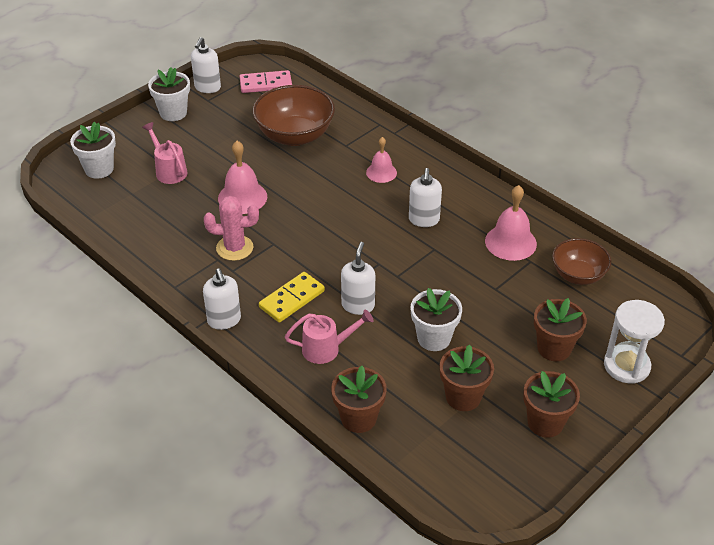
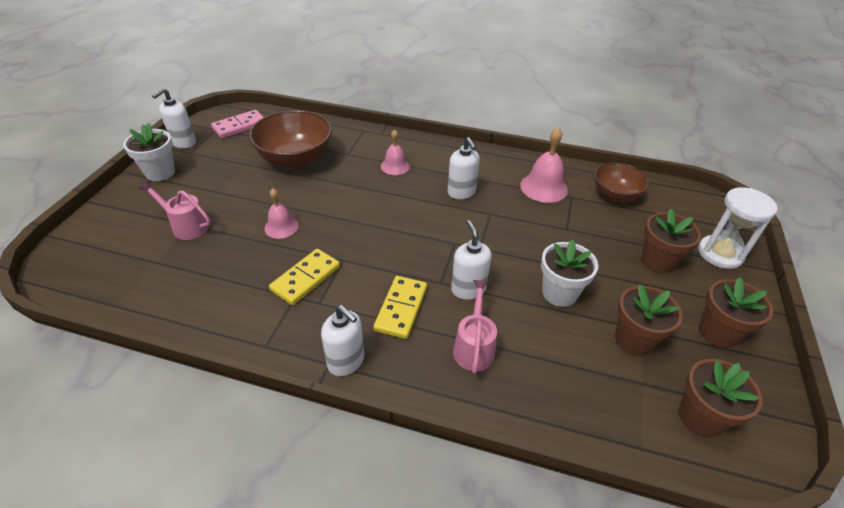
camera: 30 degrees left, 0 degrees up
white flower pot [70,122,116,179] -> none
white soap dispenser [191,37,221,93] -> white soap dispenser turned 45 degrees clockwise [152,88,196,148]
pink cactus [204,196,259,261] -> yellow domino [269,249,340,305]
pink bell [218,141,267,214] -> pink bell [264,189,299,239], size x0.64
pink watering can [285,310,373,364] -> pink watering can turned 45 degrees counterclockwise [453,280,497,374]
brown flower pot [331,366,387,433] -> brown flower pot moved to [679,359,763,437]

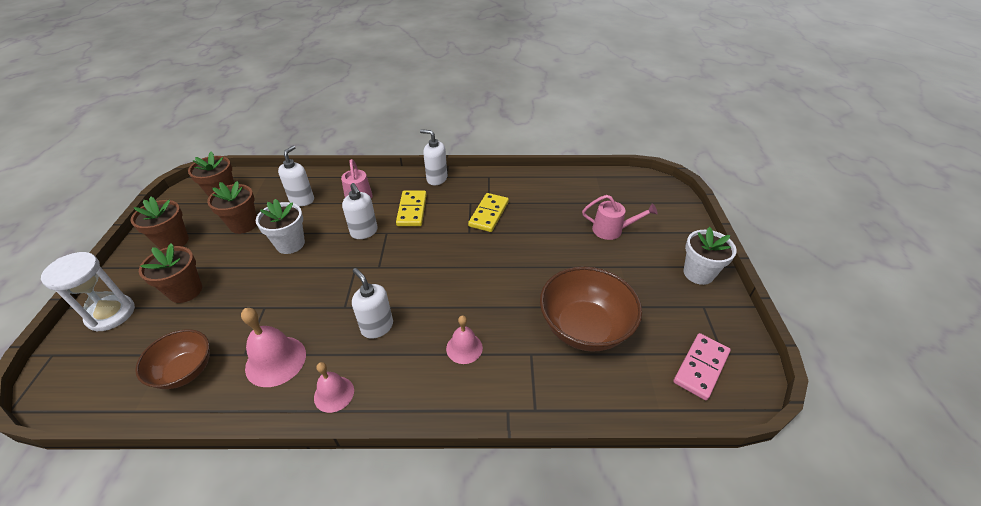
camera: 165 degrees right, 0 degrees up
white soap dispenser [152,88,196,148] -> white soap dispenser moved to [278,145,314,206]
pink bell [264,189,299,239] -> pink bell moved to [314,362,354,413]

